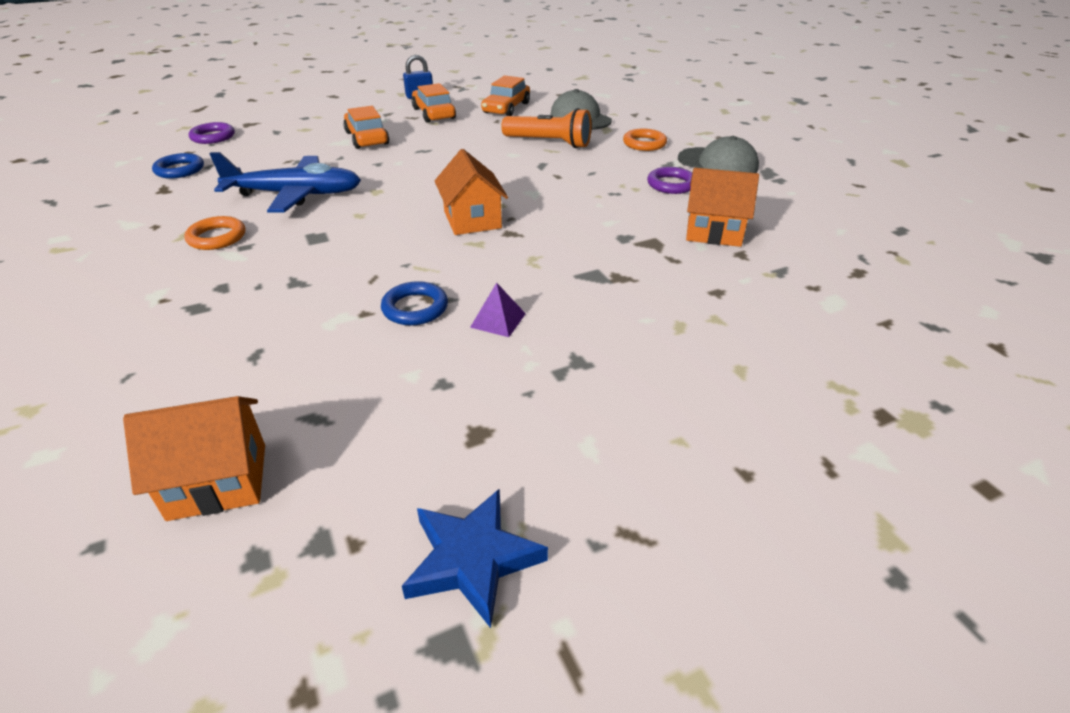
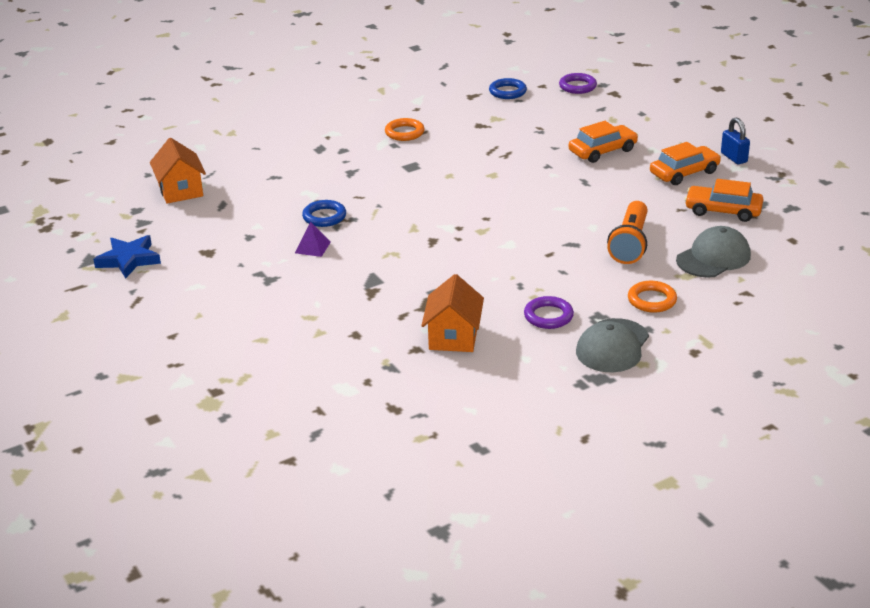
camera: 85 degrees right, 5 degrees down
blue plane [209,152,361,213] -> none
orange house [435,149,508,235] -> none

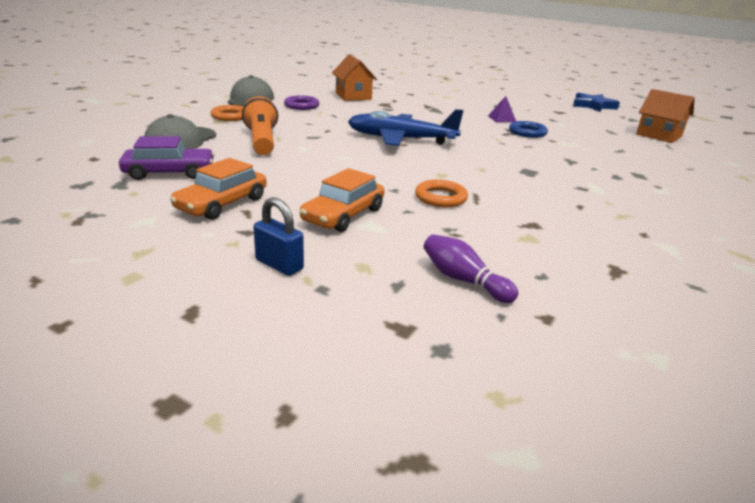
camera: 150 degrees right, 5 degrees down
orange ring [385,118,424,141] -> orange ring moved to [415,180,468,207]
blue ring [489,78,527,99] -> none
purple ring [559,73,597,94] -> none
orange car [685,179,763,222] -> purple car [119,136,215,180]
blue padlock [721,117,750,164] -> blue padlock moved to [253,197,304,276]
none -> blue plane [348,109,463,146]
none -> purple bowling pin [424,234,518,303]

